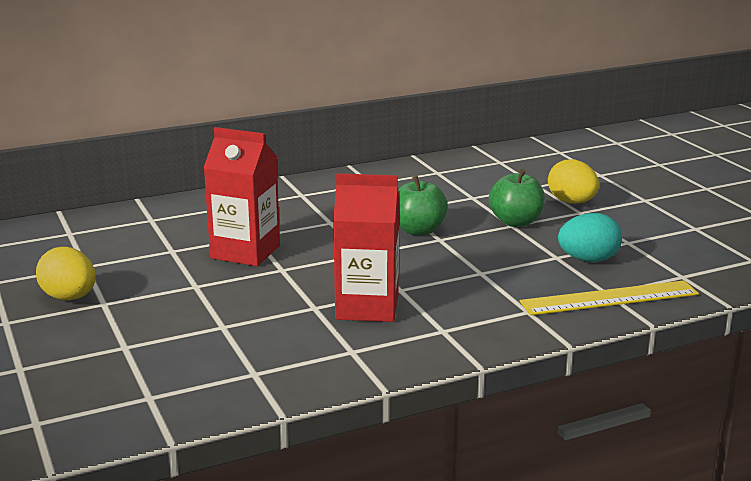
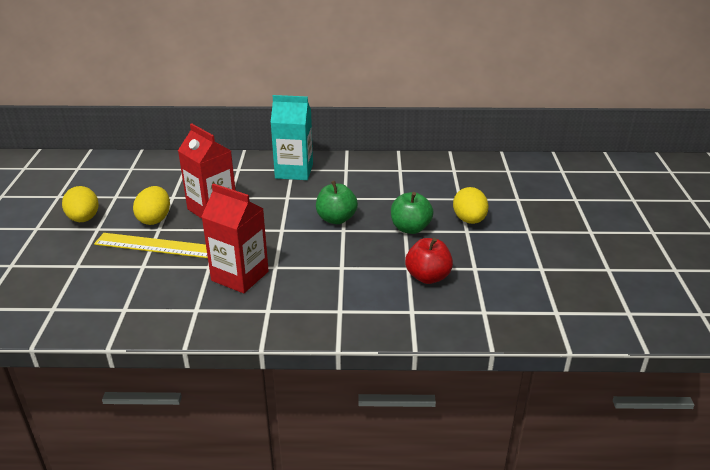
camera: 25 degrees right, 10 degrees up
yellow ruler [519,280,699,315] -> yellow ruler moved to [94,233,208,258]
turquoise egg [558,213,622,262] -> red apple [405,238,453,284]
none -> yellow egg [133,186,170,225]
none -> turquoise carton [271,95,313,180]

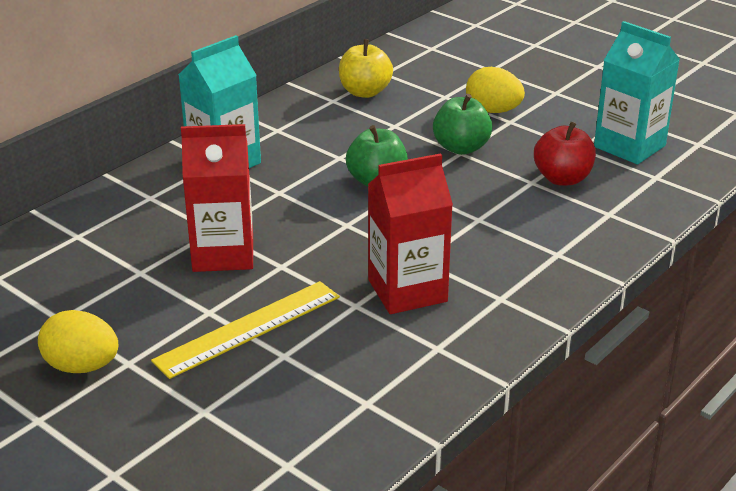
camera: 50 degrees left, 0 degrees up
yellow egg [133,186,170,225] -> none
none -> yellow apple [339,39,393,98]
none -> turquoise carton [594,21,680,164]

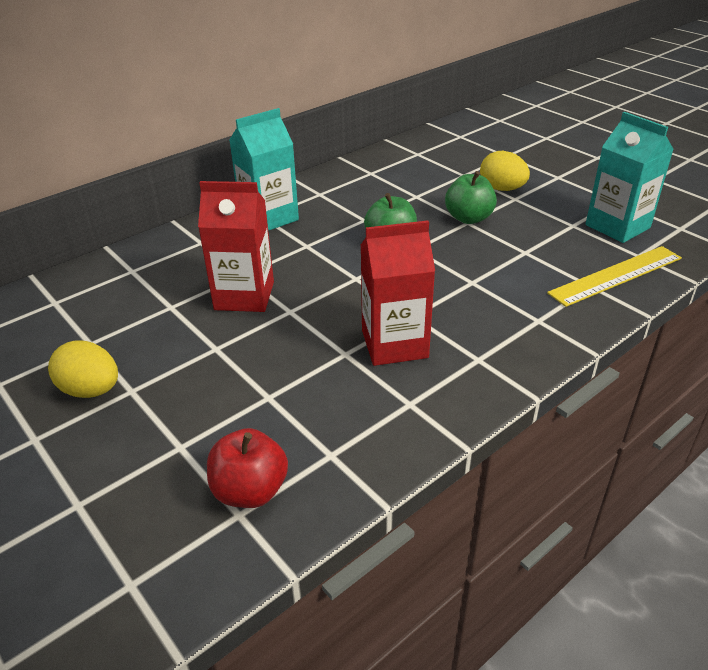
camera: 10 degrees right, 5 degrees up
yellow ruler [151,281,340,379] -> yellow ruler moved to [547,246,682,307]
yellow apple [339,39,393,98] -> none
red apple [534,122,596,186] -> red apple moved to [207,428,288,508]

